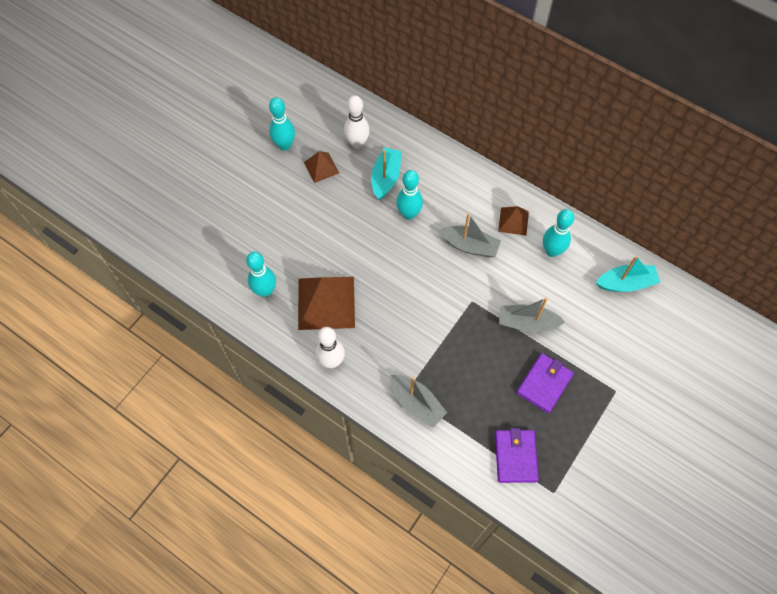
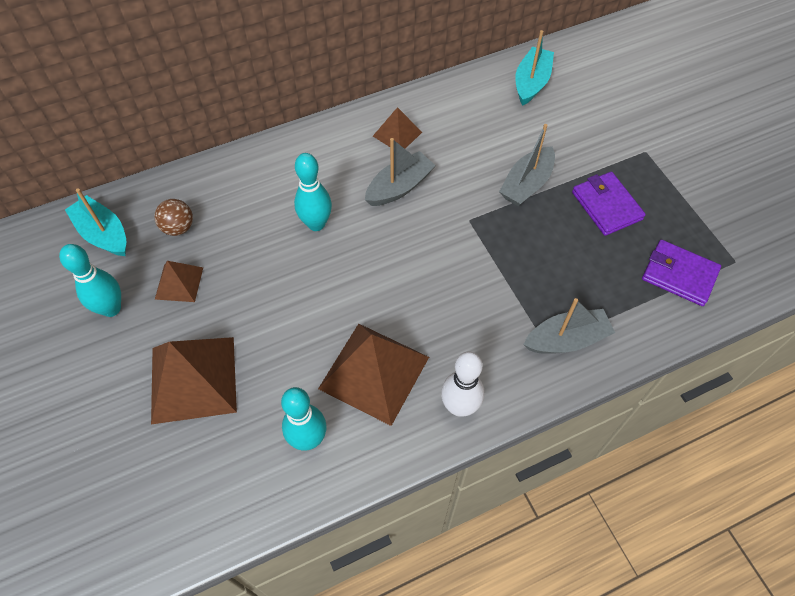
camera: 60 degrees left, 5 degrees down
white bowling pin [344,95,370,149] -> brown ball [154,199,193,236]
turquoise boat [371,148,402,200] -> turquoise boat moved to [65,188,126,256]
turquoise bowling pin [543,209,574,257] -> none
none -> brown pyramid [151,337,237,425]

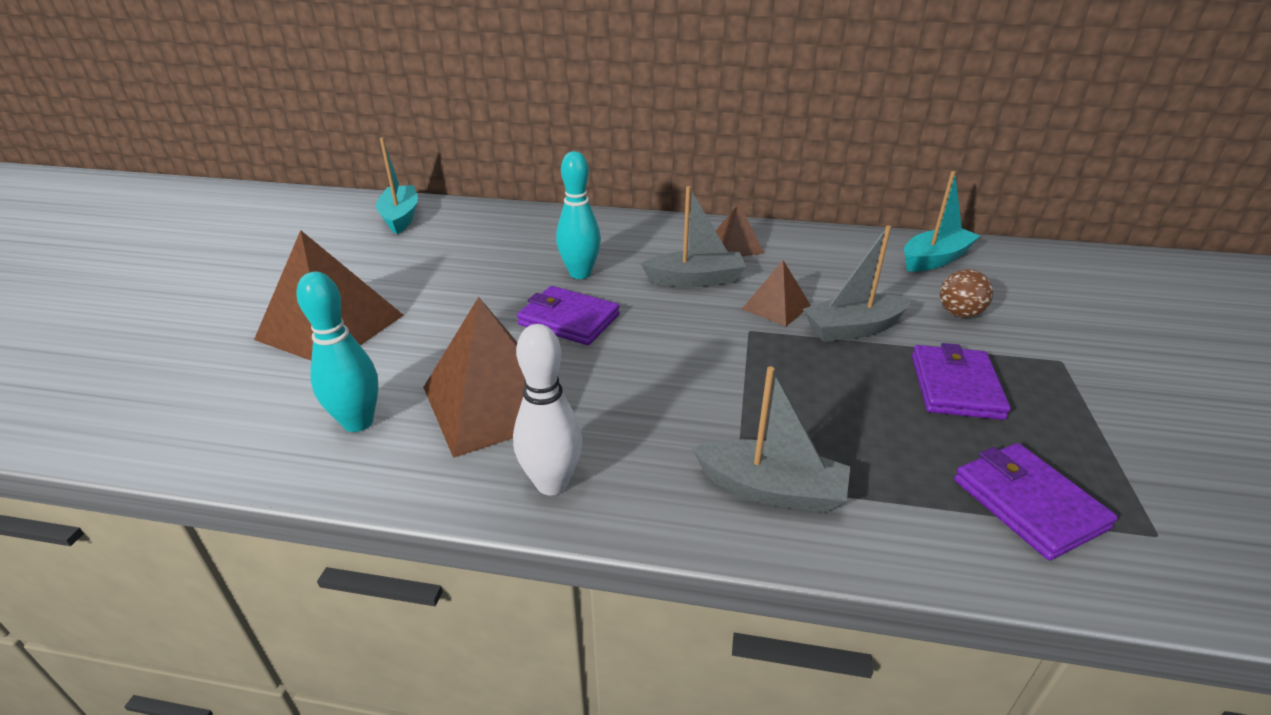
camera: 35 degrees right, 25 degrees down
turquoise bowling pin [59,244,121,317] -> none
brown ball [154,199,193,236] -> brown ball moved to [940,269,993,318]
brown pyramid [155,261,203,302] -> brown pyramid moved to [742,260,811,326]
none -> purple wallet [517,286,620,345]

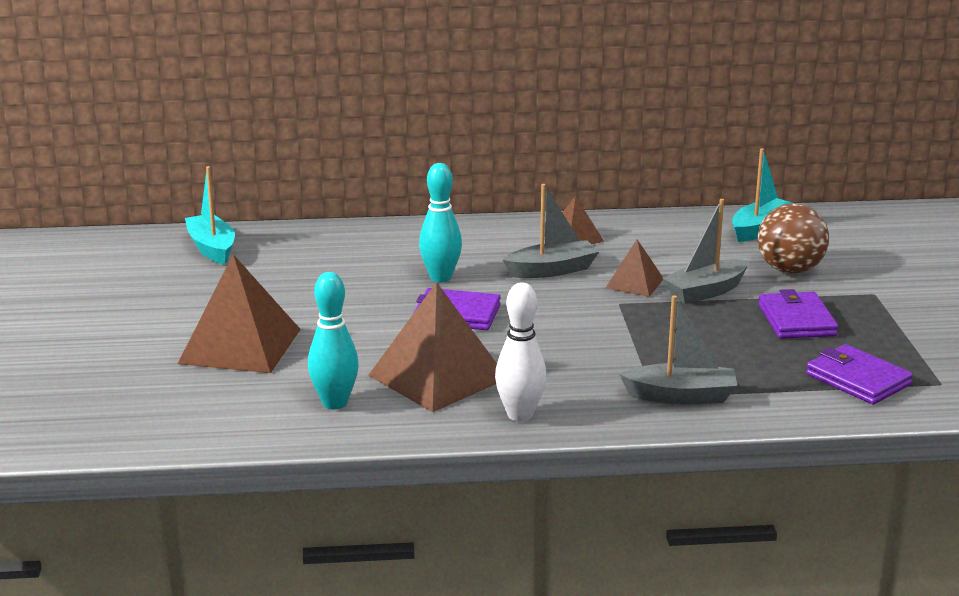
camera: 15 degrees left, 10 degrees down
brown ball [940,269,993,318] -> brown ball [758,203,829,274], size x1.65

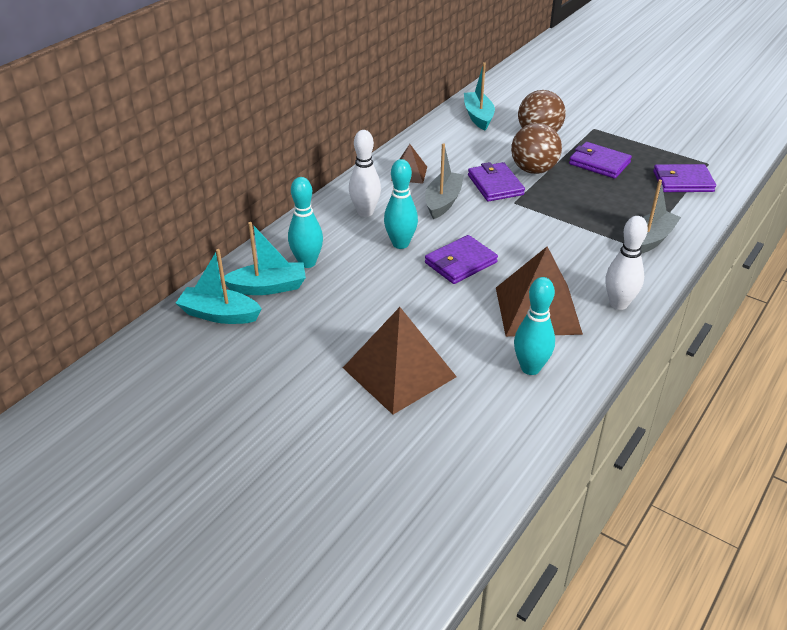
camera: 50 degrees left, 15 degrees up
brown pyramid [605,239,663,297] -> purple wallet [468,162,525,202]
grey boat [662,199,749,304] -> brown ball [511,123,562,174]
none -> turquoise boat [224,222,306,295]
none -> turquoise bowling pin [288,177,323,268]
none -> white bowling pin [349,130,381,217]

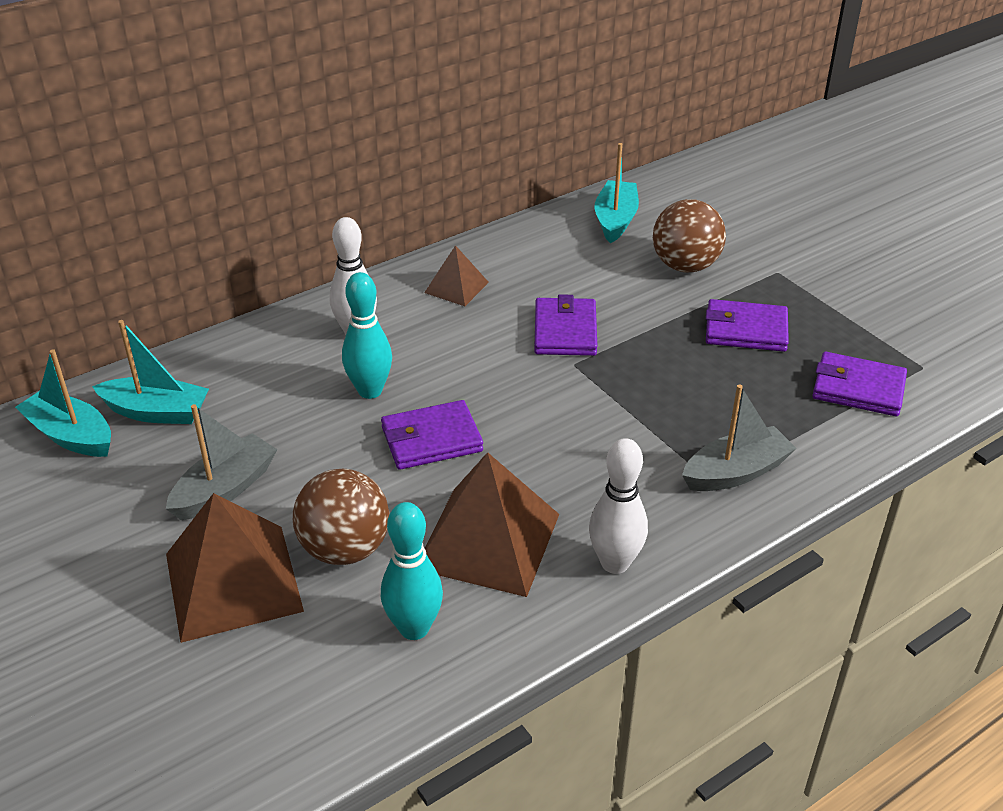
camera: 20 degrees right, 0 degrees up
turquoise bowling pin [288,177,323,268] -> none
grey boat [425,143,464,219] -> grey boat moved to [166,404,277,520]
brown ball [511,123,562,174] -> brown ball moved to [293,469,389,565]
purple wallet [569,142,632,179] -> purple wallet turned 45 degrees counterclockwise [706,299,789,352]

